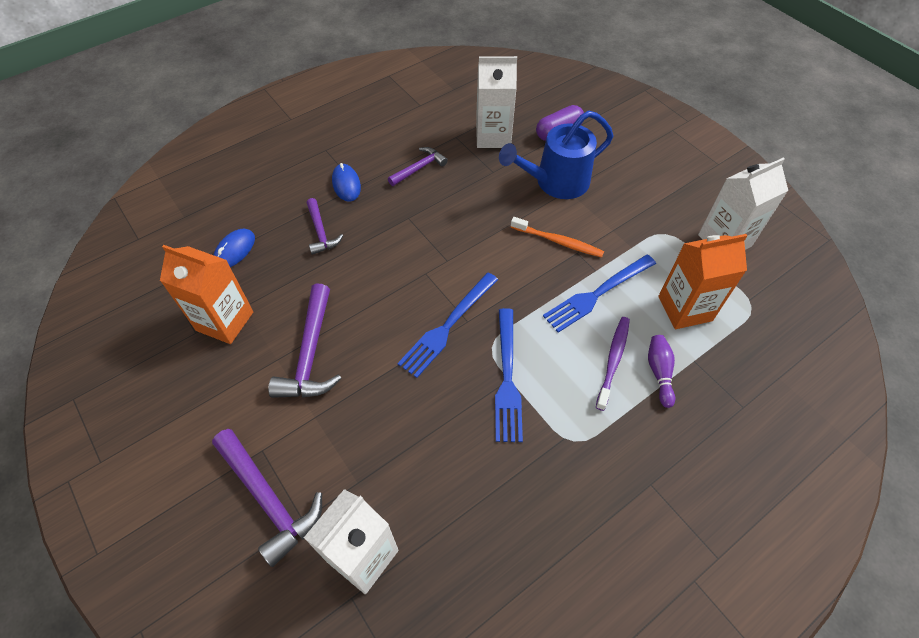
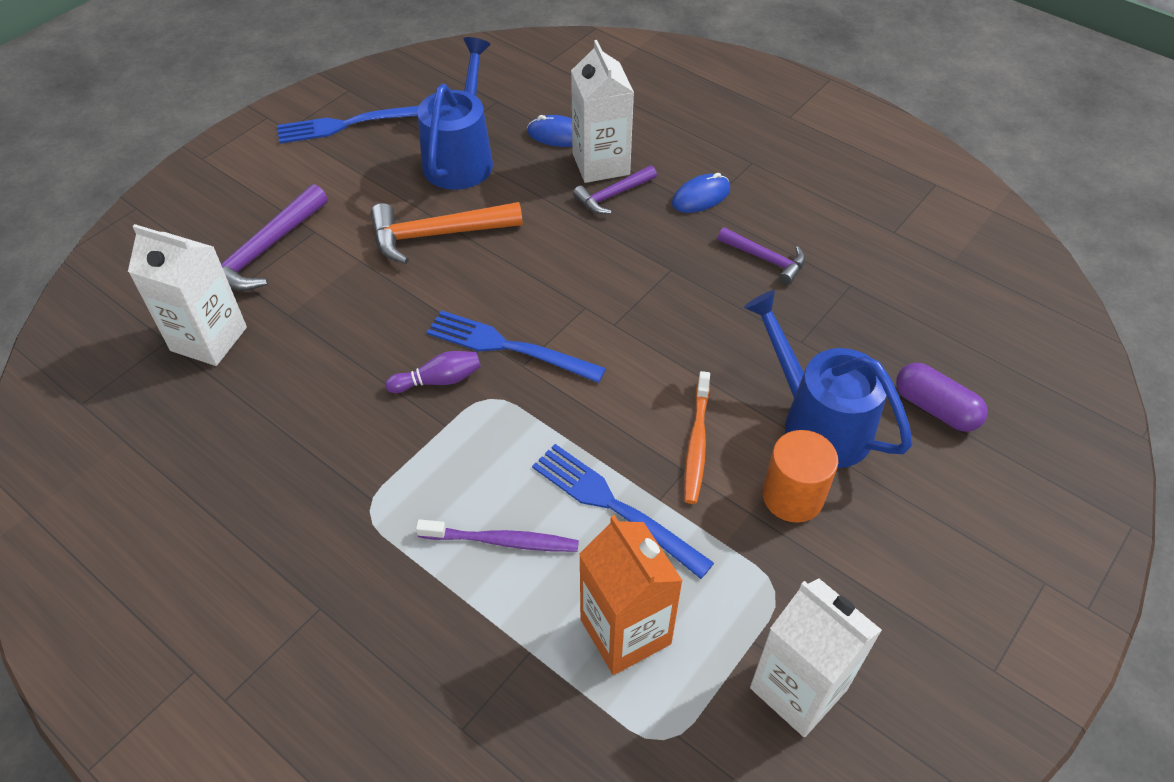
camera: 75 degrees right, 5 degrees down
orange carton [160,245,253,344] -> blue watering can [418,37,493,190]
purple hammer [268,284,342,398] -> orange hammer [370,202,523,264]
white carton [476,56,517,148] -> white carton moved to [571,40,634,183]
blue fork [495,308,523,442] -> blue fork moved to [277,106,419,144]
purple bowling pin [648,335,675,408] -> purple bowling pin moved to [385,351,481,393]
none -> orange cylinder [762,430,838,523]

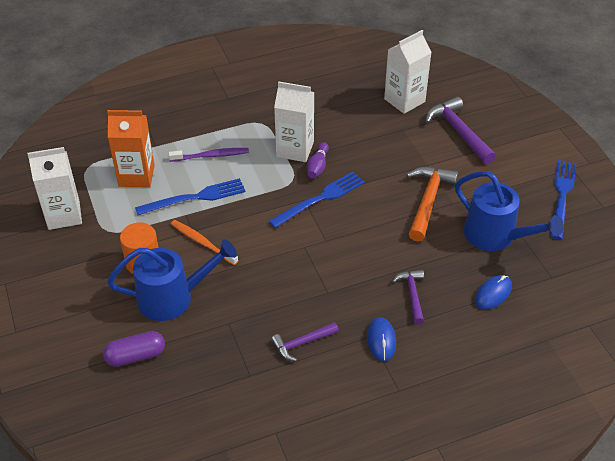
camera: 120 degrees right, 5 degrees down
purple toothbrush [416,519,579,552] -> purple toothbrush turned 135 degrees counterclockwise [169,148,249,162]
white carton [571,40,634,183] -> white carton moved to [274,81,314,162]

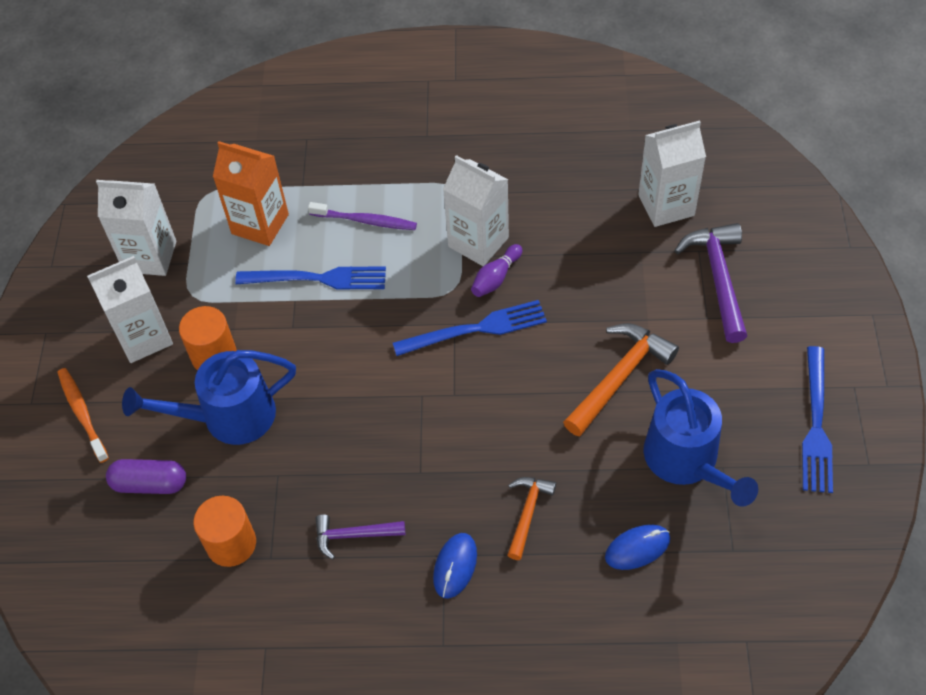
camera: 25 degrees right, 10 degrees up
blue watering can [107,239,237,321] -> blue watering can turned 150 degrees clockwise [122,350,296,445]
orange toothbrush [171,220,238,265] -> orange toothbrush moved to [57,368,109,463]
purple hammer [392,270,424,325] -> orange hammer [507,477,556,560]
blue fork [550,160,576,239] -> blue fork turned 150 degrees clockwise [802,346,833,493]
none -> white carton [87,256,173,363]
none -> orange cylinder [193,496,256,567]

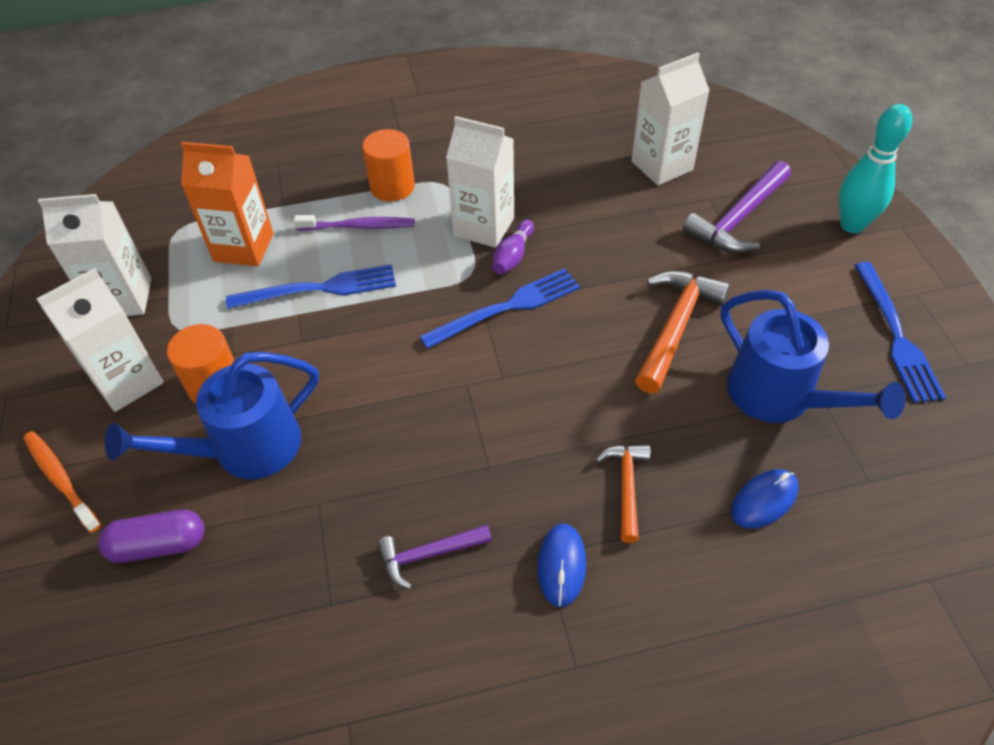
camera: 15 degrees left, 5 degrees down
orange cylinder [193,496,256,567] -> orange cylinder moved to [362,129,415,202]
purple hammer [674,223,747,343] -> purple hammer turned 120 degrees counterclockwise [682,161,791,253]
none -> turquoise bowling pin [839,104,912,233]

